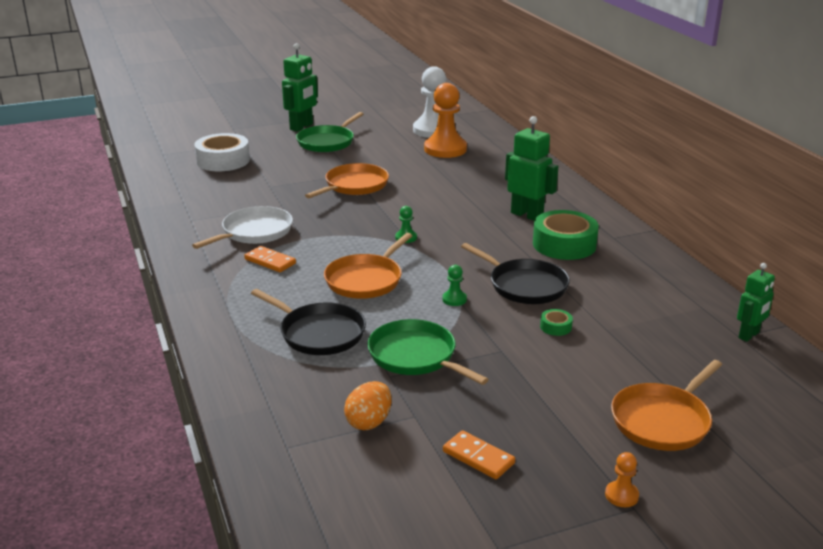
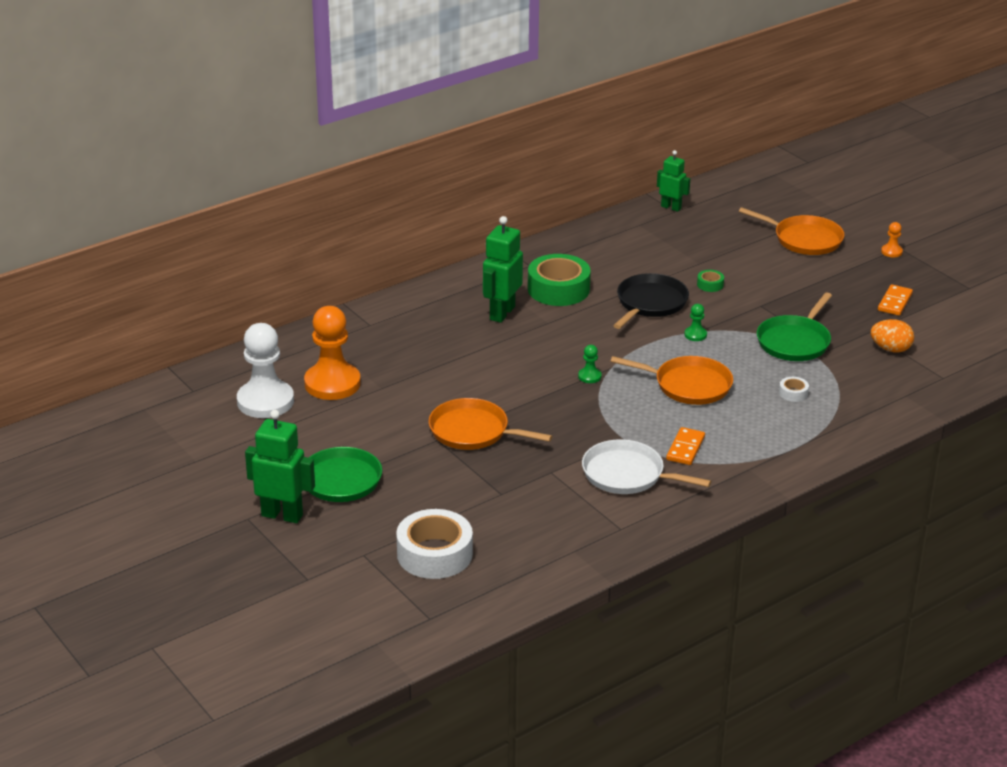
camera: 105 degrees left, 5 degrees up
black pan [251,289,366,355] -> white tape [779,377,809,402]

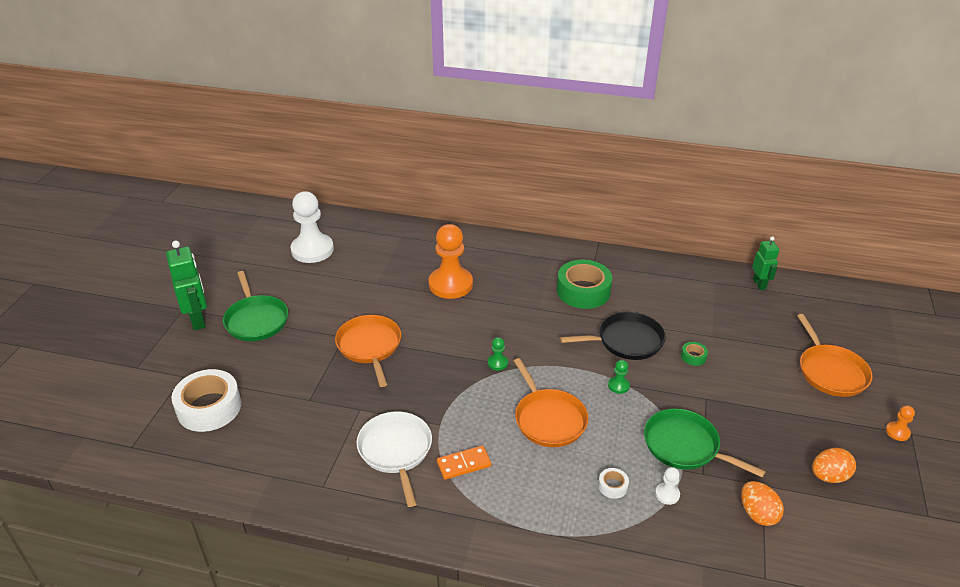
camera: 50 degrees right, 5 degrees up
orange pawn [304,306,361,400] -> orange pawn moved to [429,224,473,299]
green robot [483,216,523,323] -> none
green pan [757,292,832,361] -> green pan turned 45 degrees clockwise [644,409,766,477]
orange domino [878,284,913,316] -> orange egg [812,448,856,483]
none -> white pawn [655,467,680,505]

